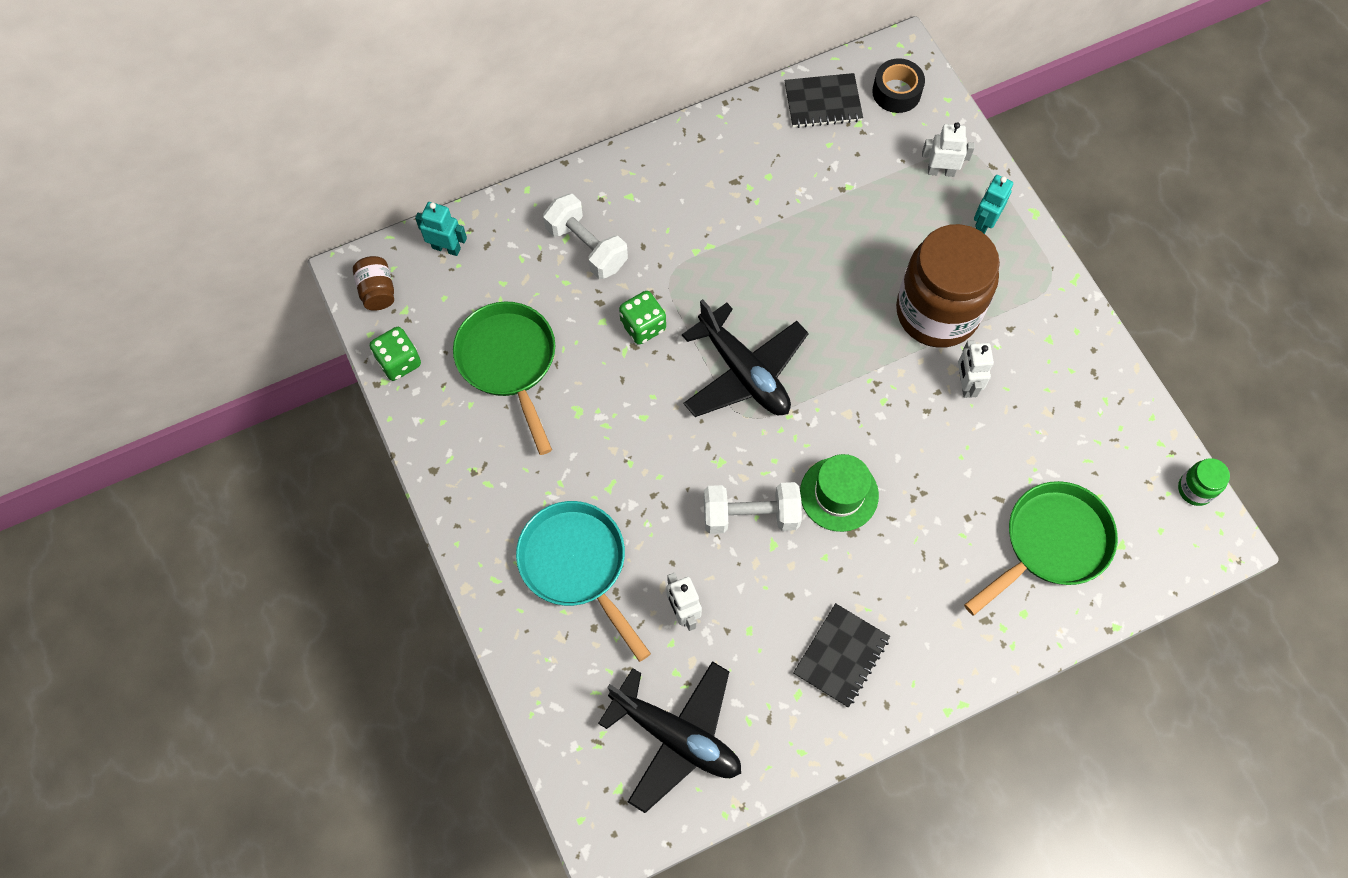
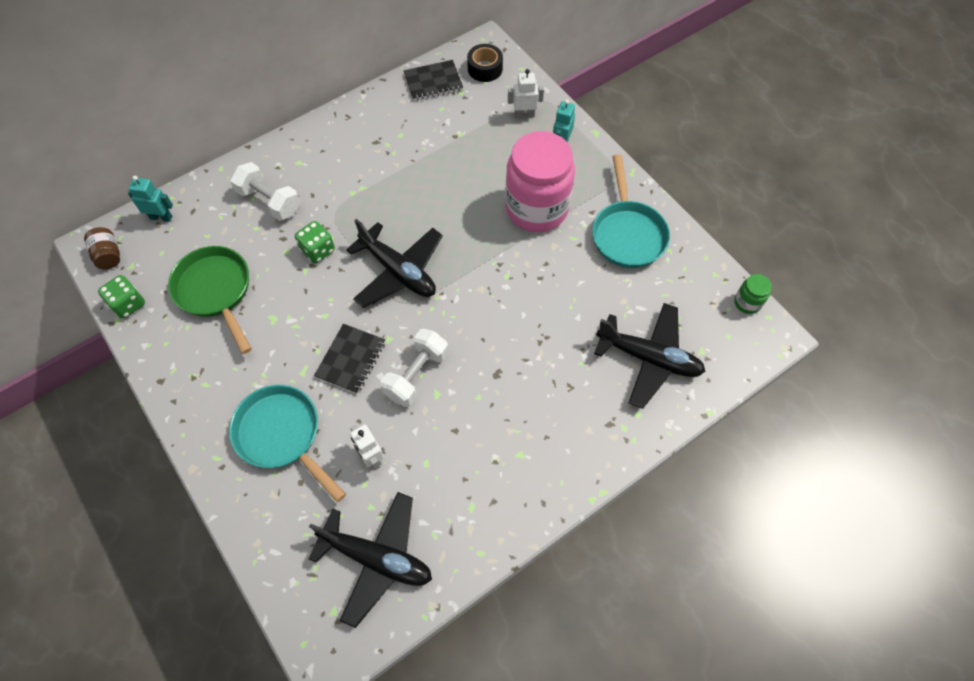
camera: 10 degrees left, 5 degrees down
white dumbbell [704,482,802,534] -> white dumbbell turned 45 degrees counterclockwise [380,329,448,407]
black notebook [793,603,890,707] -> black notebook moved to [314,324,385,394]
green hat [800,454,879,532] -> none
brown jar [896,224,1000,348] -> pink jar [505,131,575,232]
white robot [958,340,994,398] -> none
green pan [964,481,1118,616] -> black plane [594,303,706,409]
none -> turquoise pan [592,155,670,268]

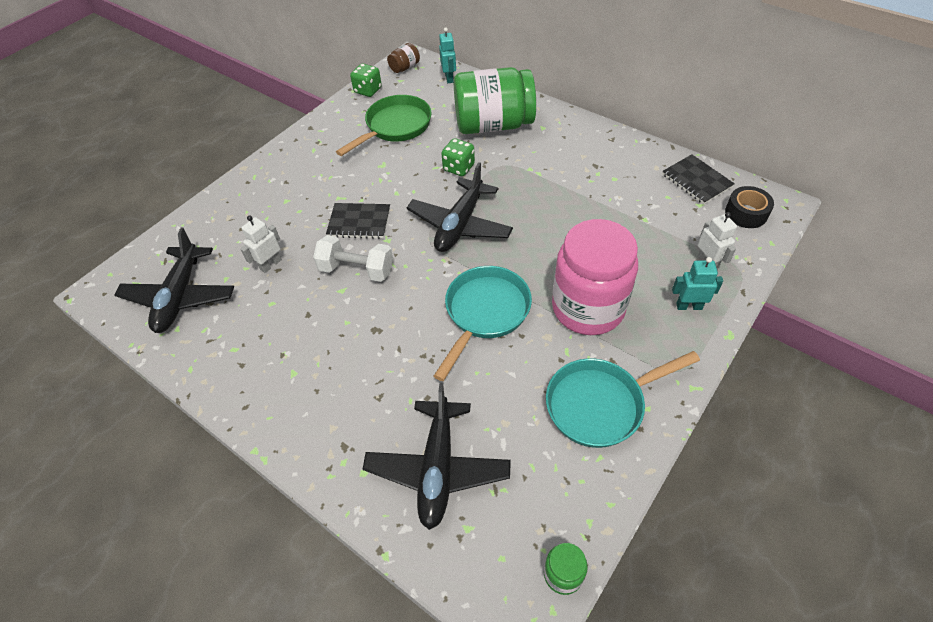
camera: 75 degrees right, 10 degrees down
turquoise pan [229,385,346,502] -> turquoise pan moved to [434,266,532,381]
white dumbbell [230,162,300,221] -> green jar [454,67,536,134]

